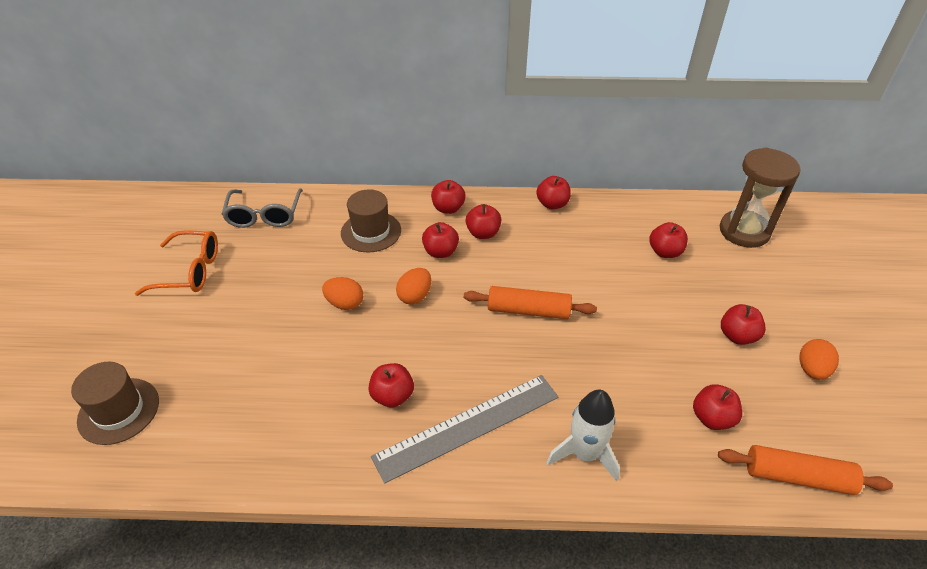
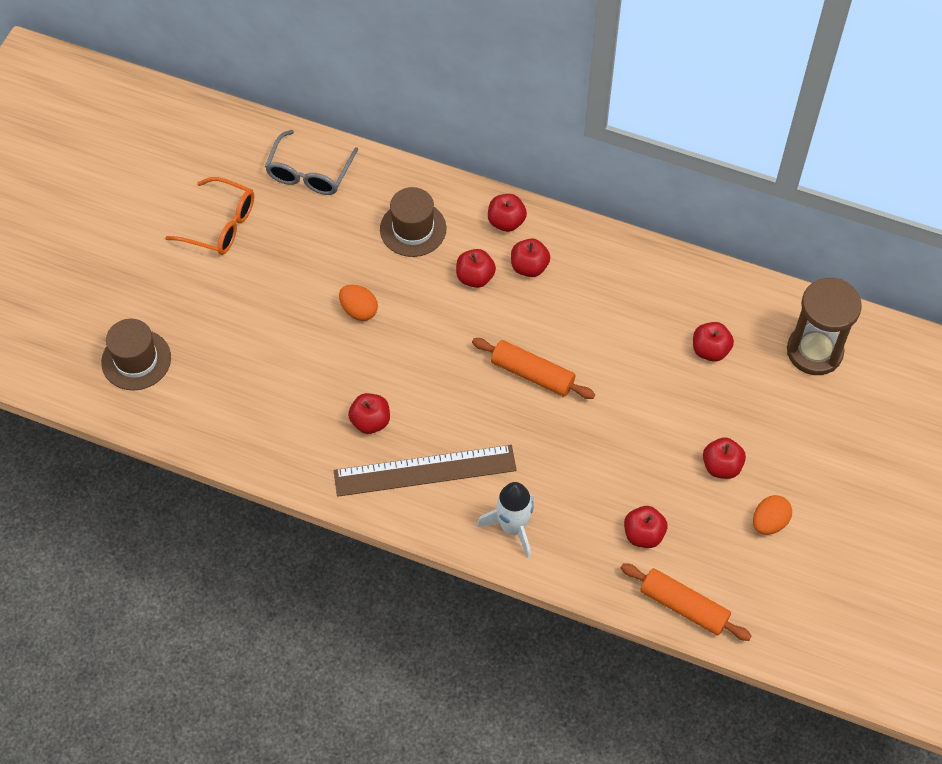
camera: 20 degrees right, 15 degrees up
grey ruler [371,375,558,484] -> brown ruler [334,445,517,497]
orange egg [396,268,431,304] -> none
red apple [536,176,571,209] -> none

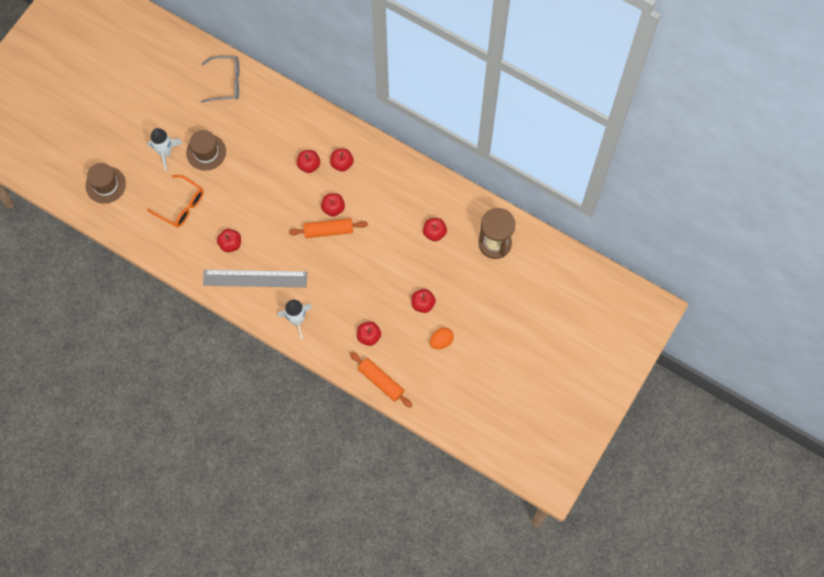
camera: 10 degrees right, 10 degrees up
orange glasses [165,177,254,255] -> orange glasses moved to [147,175,204,228]
grey glasses [265,130,358,195] -> grey glasses turned 120 degrees counterclockwise [201,56,239,103]
brown ruler [334,445,517,497] -> grey ruler [203,270,307,287]
orange egg [339,284,378,321] -> none
brown hat [380,187,446,257] -> brown hat moved to [186,130,226,171]
orange rolling pin [472,338,595,399] -> orange rolling pin turned 45 degrees counterclockwise [289,218,368,238]
red apple [488,194,527,232] -> red apple moved to [321,193,345,217]
none -> white rocket [147,128,183,171]

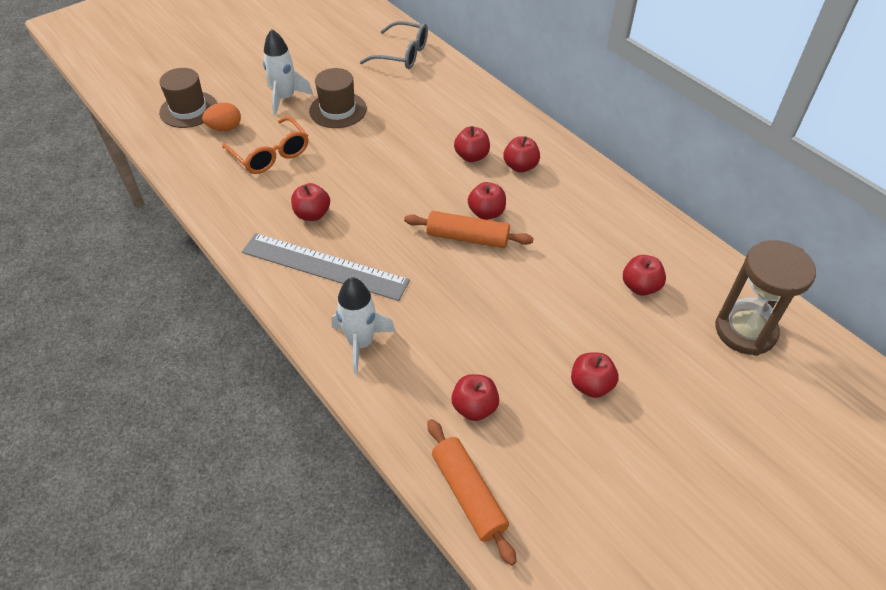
camera: 20 degrees right, 20 degrees down
orange egg [430,328,454,349] -> orange egg moved to [202,102,241,131]

